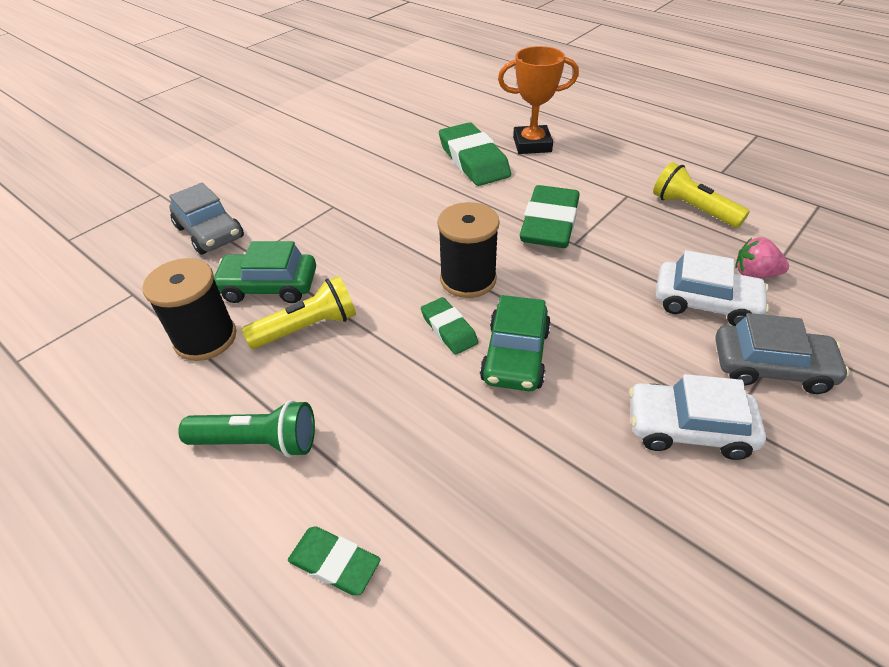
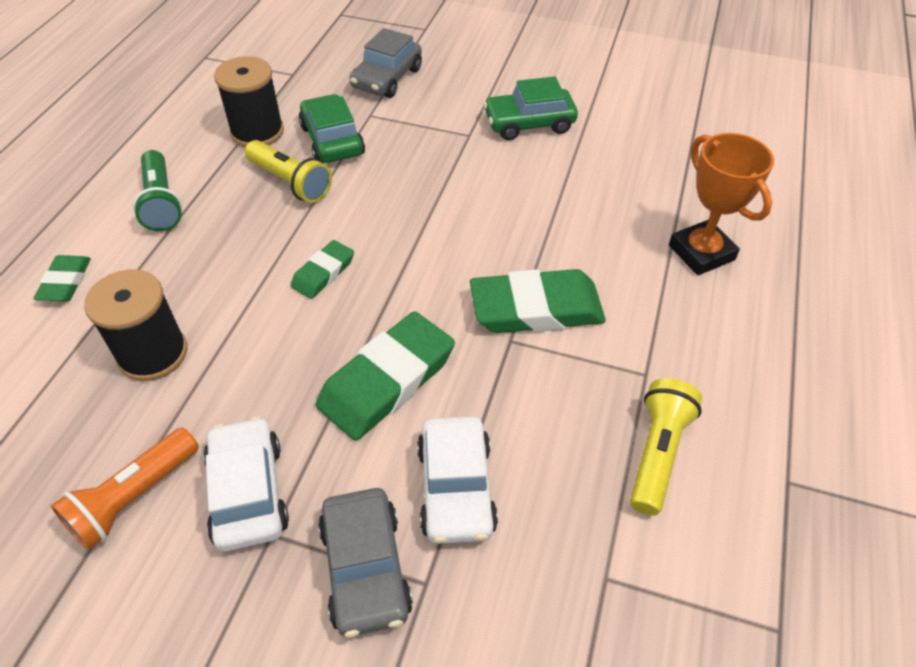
camera: 65 degrees right, 5 degrees up
black spool [437,202,500,298] -> black spool moved to [84,269,187,381]
green eraser [439,122,511,186] -> green eraser moved to [316,311,455,441]
green car [480,295,551,391] -> green car moved to [483,76,578,140]
pink strawberry [735,237,789,278] -> none
none -> orange flashlight [51,428,199,551]

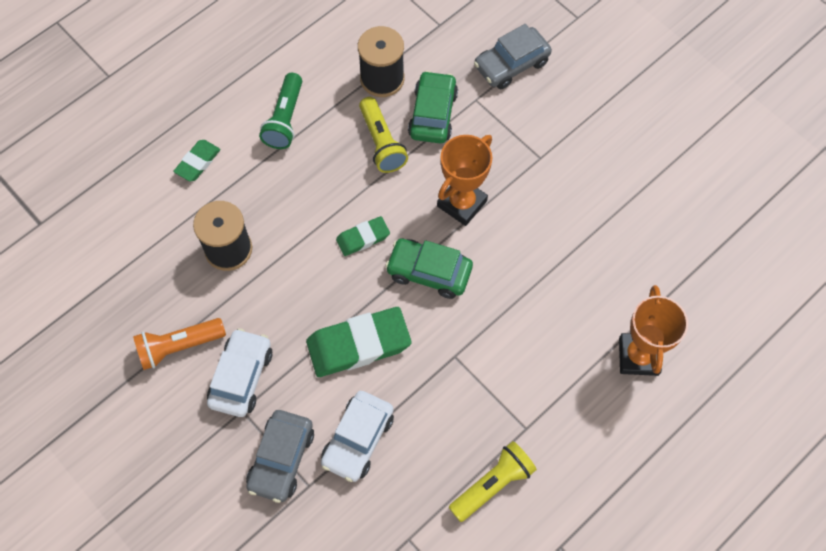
camera: 30 degrees right, 15 degrees up
green eraser [470,269,606,333] -> none
green car [483,76,578,140] -> green car moved to [385,238,473,299]
none -> orange trophy [437,135,492,226]

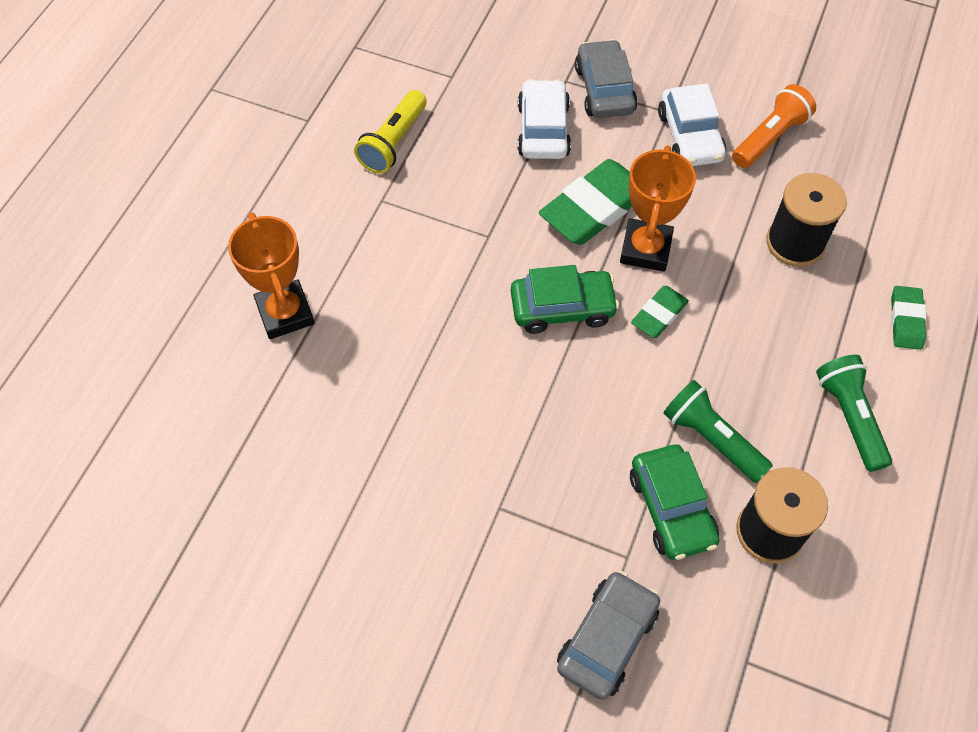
camera: 155 degrees right, 5 degrees down
yellow flashlight [359,97,408,173] -> green flashlight [663,380,773,483]
orange trophy [437,135,492,226] -> orange trophy moved to [620,145,696,272]

